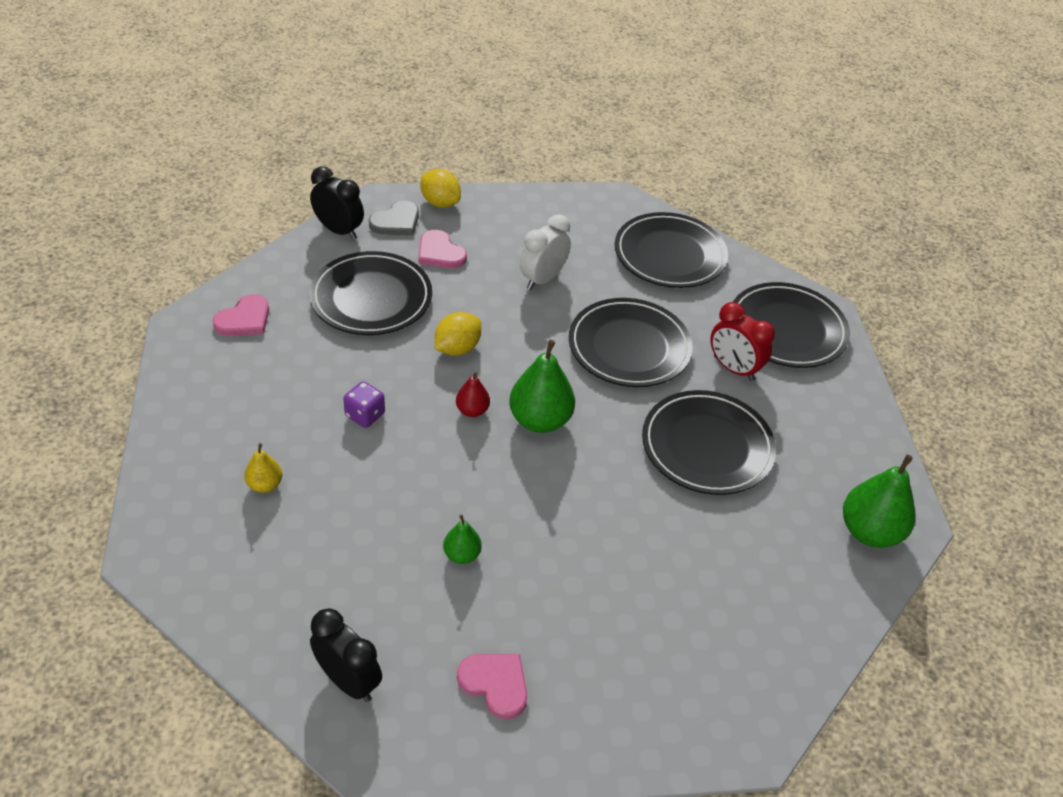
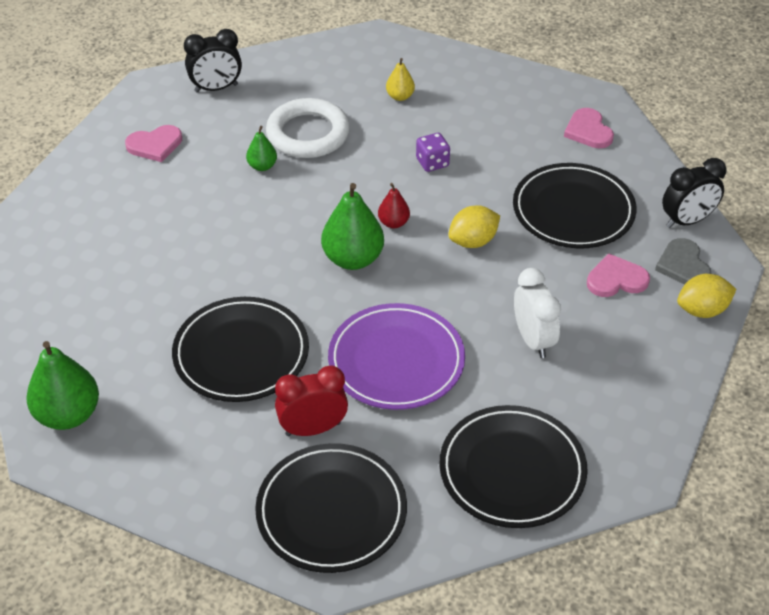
camera: 125 degrees right, 0 degrees up
yellow lemon [435,312,481,356] -> yellow lemon turned 75 degrees clockwise [448,205,500,248]
black plate [569,298,693,387] -> purple plate [328,303,465,410]
none -> white ring [266,98,350,158]

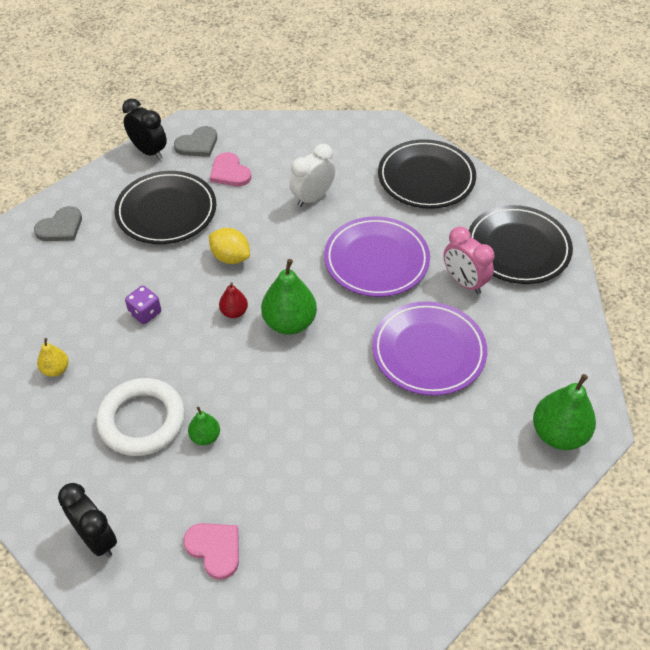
camera: 115 degrees left, 5 degrees up
black plate [172,297,309,402] -> purple plate [372,301,487,396]
red clock [275,366,348,436] -> pink clock [443,227,495,294]
pink heart [564,108,614,148] -> grey heart [34,206,82,241]
yellow lemon [677,274,736,318] -> none

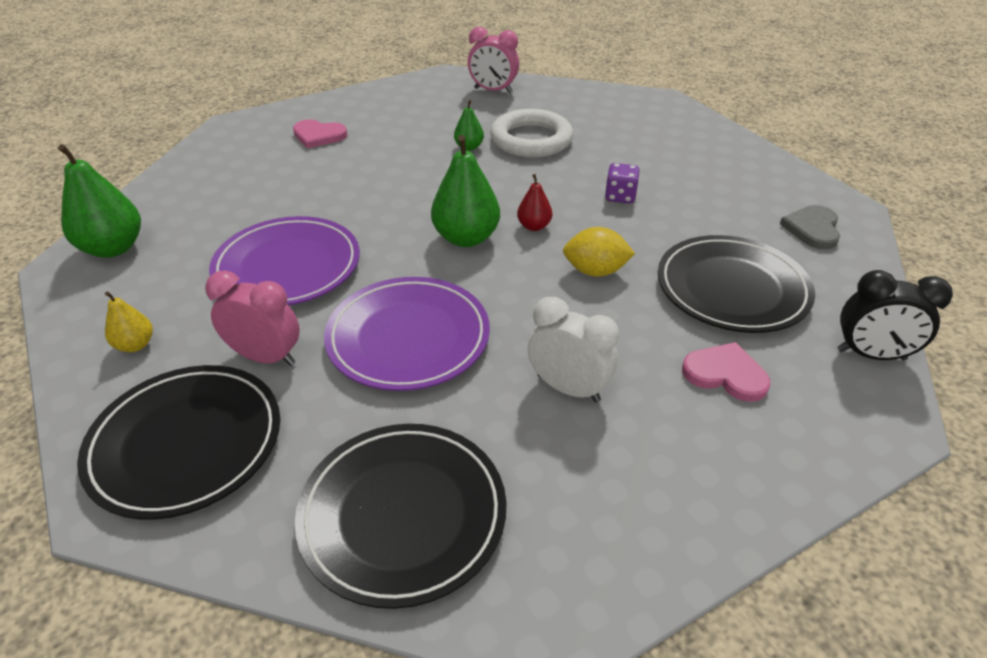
camera: 150 degrees right, 10 degrees down
yellow pear [37,338,69,377] -> yellow pear moved to [105,291,153,352]
black clock [58,483,117,557] -> pink clock [468,27,519,94]
grey heart [174,126,217,157] -> none
pink heart [183,523,239,580] -> pink heart moved to [293,119,347,148]
white clock [289,144,335,207] -> white clock turned 75 degrees counterclockwise [528,297,619,402]

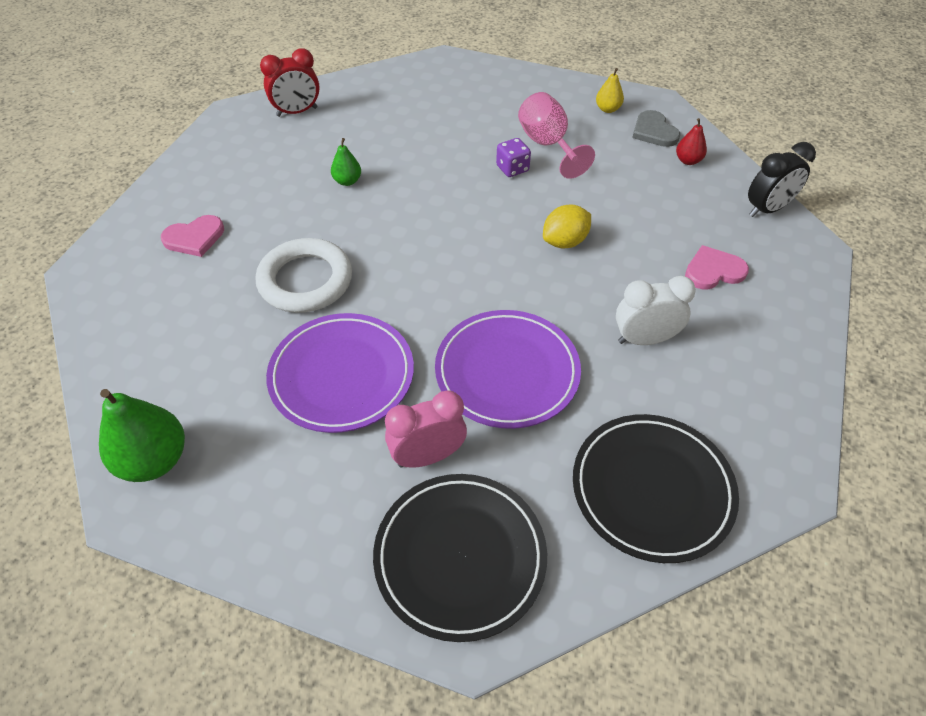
camera: 40 degrees left, 10 degrees up
yellow pear [105,291,153,352] -> yellow pear moved to [596,68,624,113]
green pear [431,135,500,247] -> none
pink clock [468,27,519,94] -> red clock [260,49,320,117]
white ring [490,109,573,158] -> white ring moved to [256,238,352,313]
red pear [517,174,552,231] -> red pear moved to [676,118,707,165]
black plate [658,235,815,333] -> none
none -> pink goblet [518,92,595,179]

